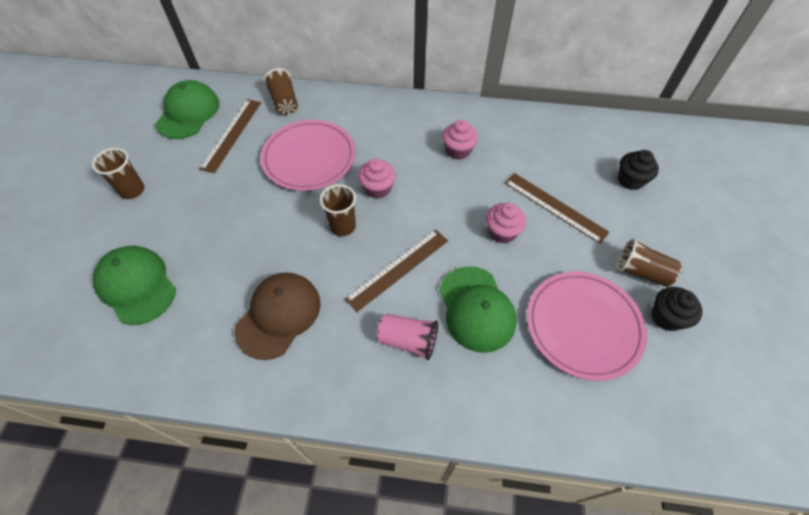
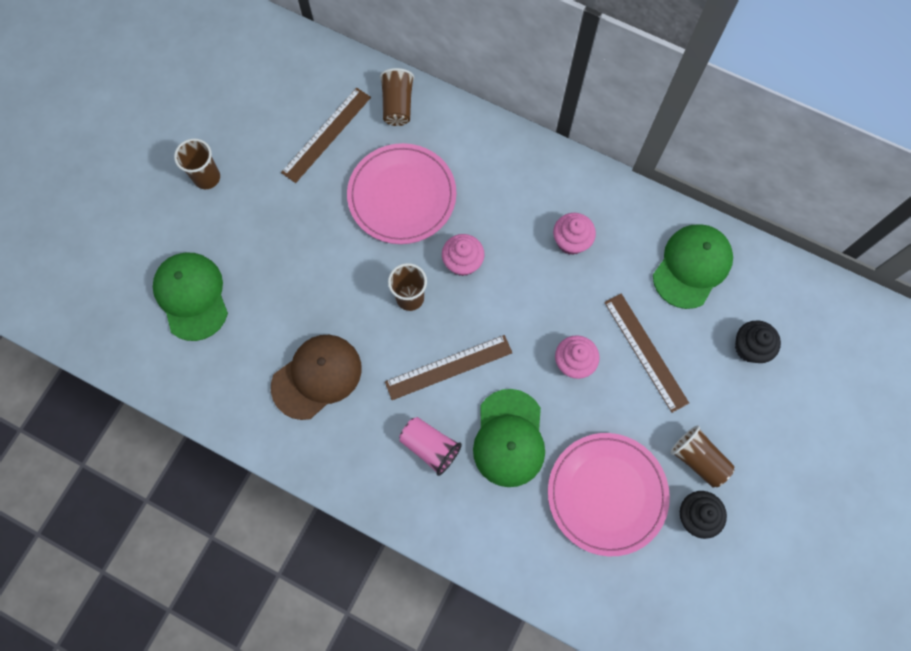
camera: 20 degrees right, 15 degrees up
green cap [155,80,219,139] -> green cap moved to [653,224,733,309]

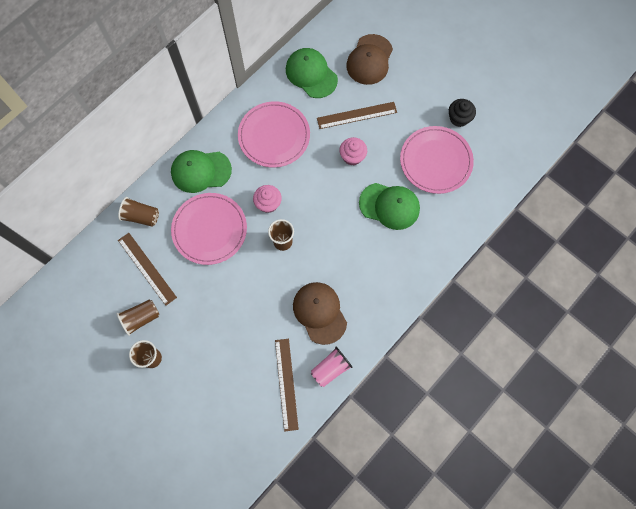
camera: 75 degrees left, 0 degrees up
green cap [153,253,228,341] -> green cap moved to [171,150,232,193]
brown ruler [385,335,512,400] -> brown ruler moved to [275,339,299,432]
pink cup [399,417,462,476] -> pink cup moved to [311,347,353,387]
pink cupcake [553,213,596,255] -> pink plate [238,101,310,168]
brown cup [670,425,734,487] -> brown cup moved to [117,299,160,336]
black cupcake [735,321,781,363] -> brown cap [346,34,393,85]

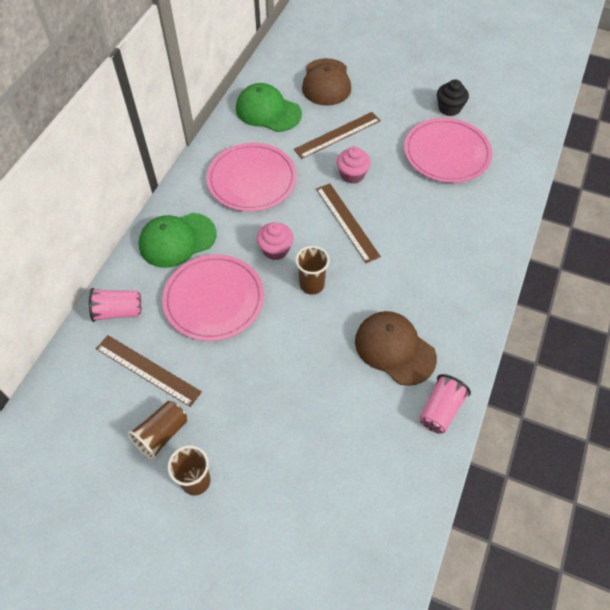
camera: 20 degrees left, 15 degrees down
brown cup [118,197,159,227] -> pink cup [89,288,142,322]
brown ruler [275,339,299,432] -> brown ruler moved to [316,183,381,263]
green cap [359,183,420,230] -> none

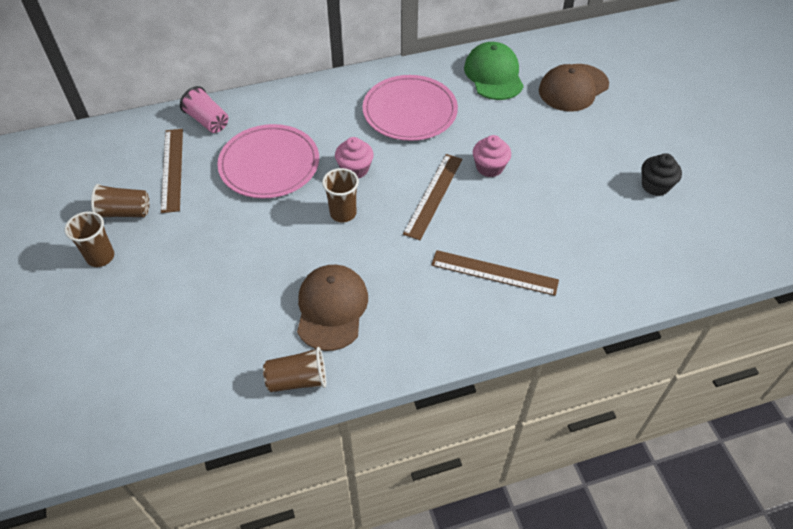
camera: 50 degrees right, 5 degrees down
green cap [139,213,217,268] -> none
brown ruler [294,112,381,159] -> brown ruler moved to [431,250,559,296]
pink plate [404,118,492,183] -> none
pink cup [419,374,471,434] -> brown cup [263,347,326,392]

